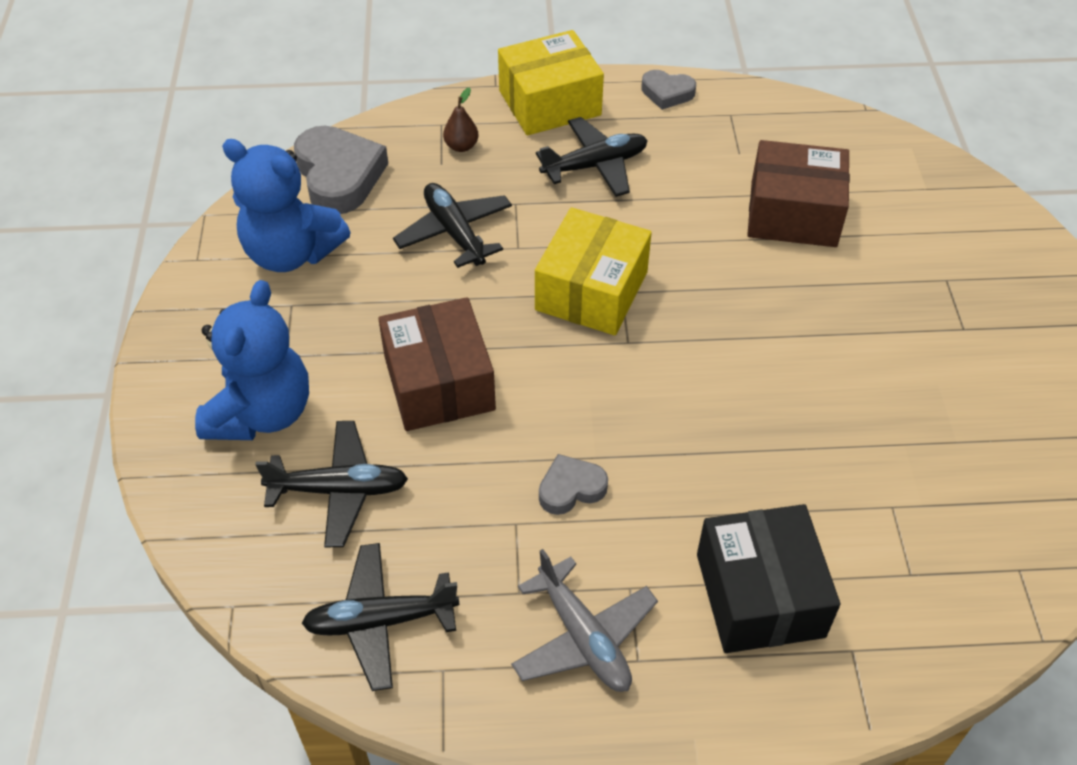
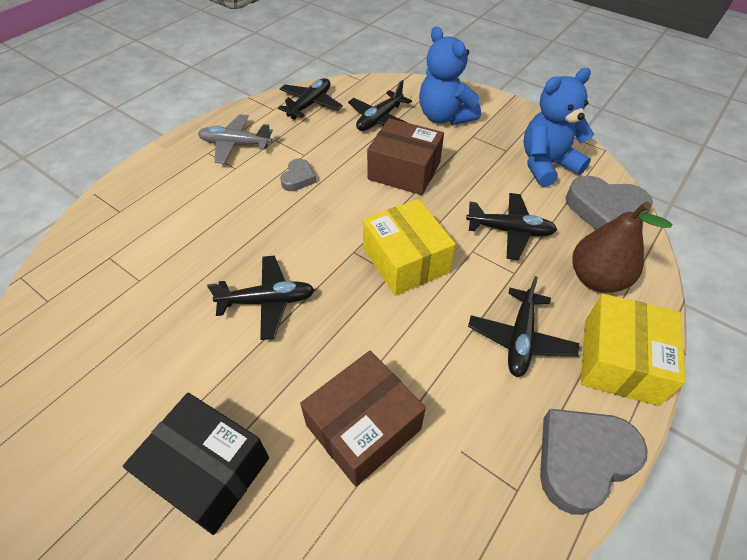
camera: 130 degrees right, 0 degrees up
brown pear [443,87,479,152] -> brown pear [572,202,672,293], size x2.16
grey heart [641,70,696,110] -> grey heart [540,409,648,515], size x1.83
black box [697,504,840,653] -> black box moved to [123,393,269,535]
none -> black plane [207,256,315,340]

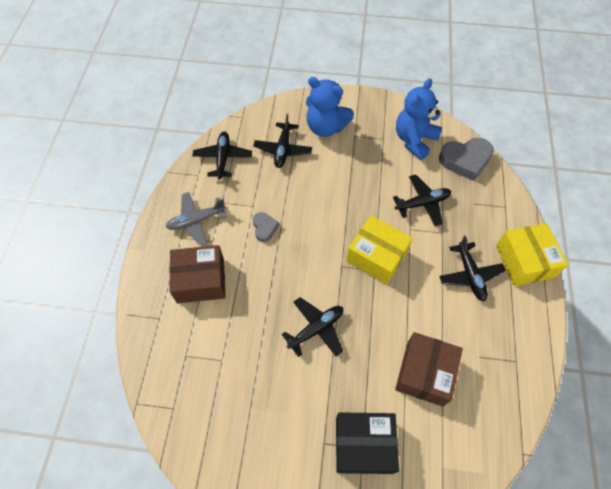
camera: 30 degrees left, 10 degrees up
brown box [367,118,444,195] -> brown box moved to [169,245,225,303]
grey heart [540,409,648,515] -> none
brown pear [572,202,672,293] -> none

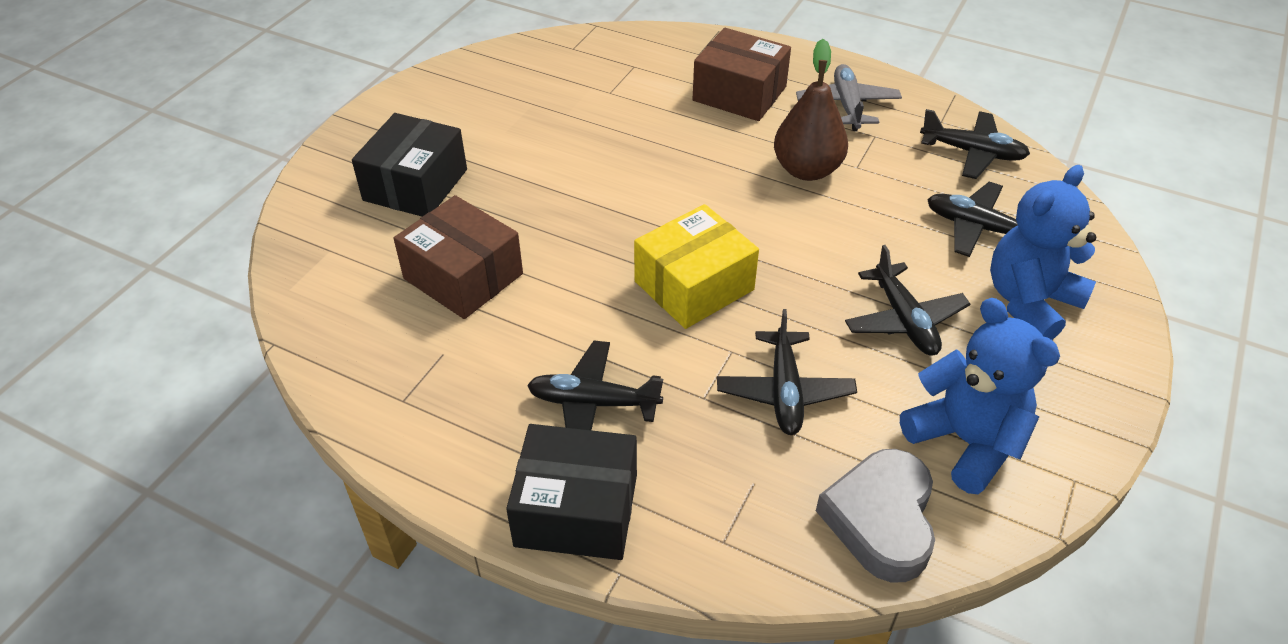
camera: 110 degrees right, 15 degrees down
brown box [169,245,225,303] -> brown box turned 75 degrees counterclockwise [693,28,791,121]
grey heart [253,212,279,242] -> brown pear [774,39,848,181]
black plane [282,297,343,357] -> black plane moved to [845,245,970,356]
yellow box [496,223,568,286] -> black box [506,424,637,560]

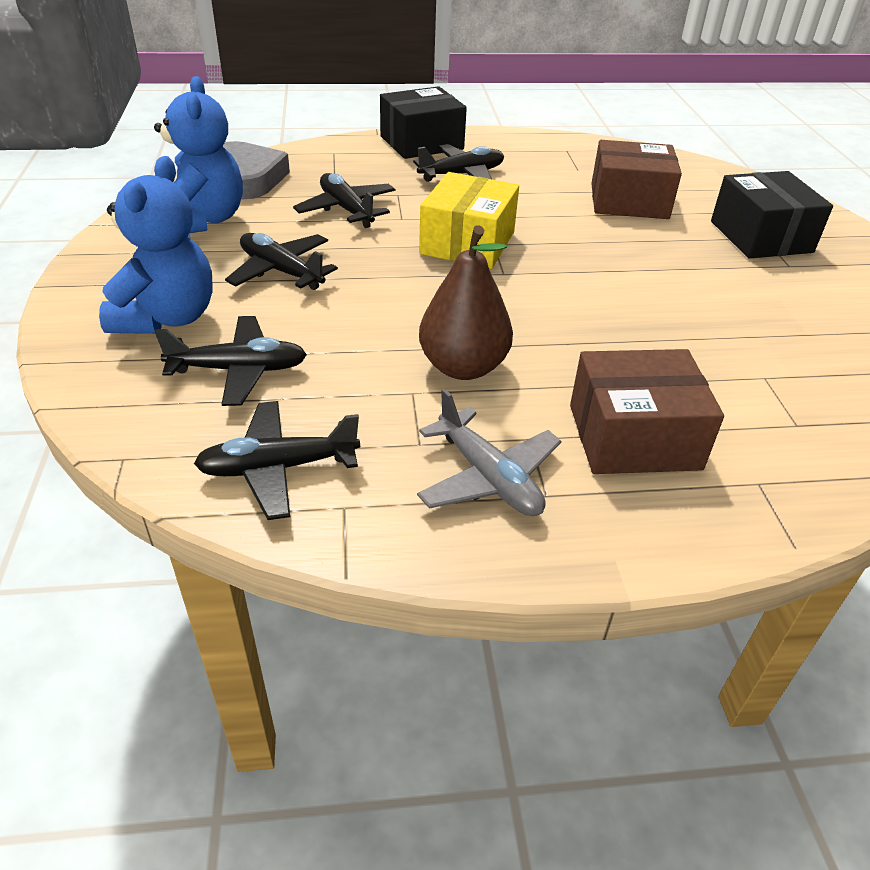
camera: 145 degrees right, 5 degrees down
blue teddy bear [900,298,1060,494] -> blue teddy bear turned 120 degrees counterclockwise [154,76,243,233]

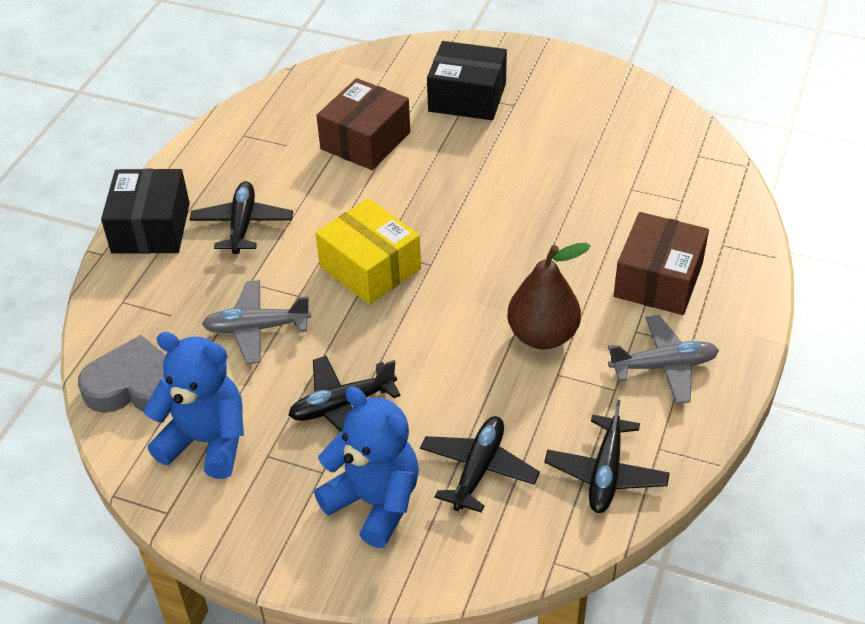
camera: 60 degrees left, 5 degrees up
black plane [293,173,395,228] -> grey plane [202,280,311,364]

